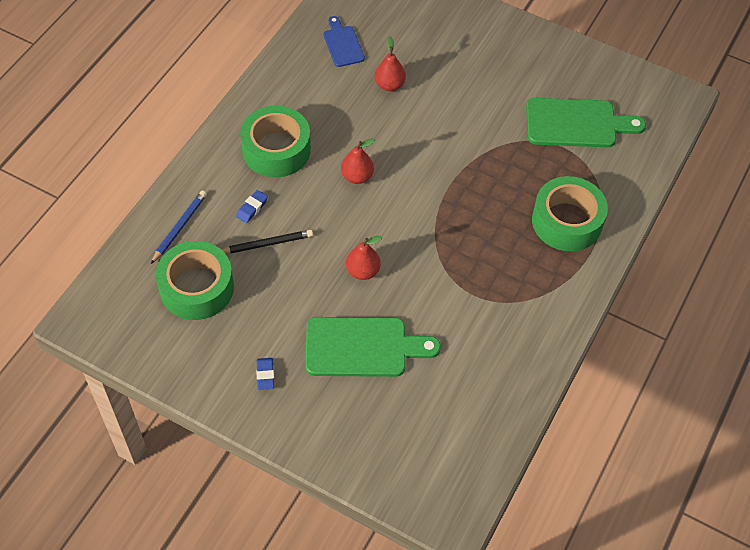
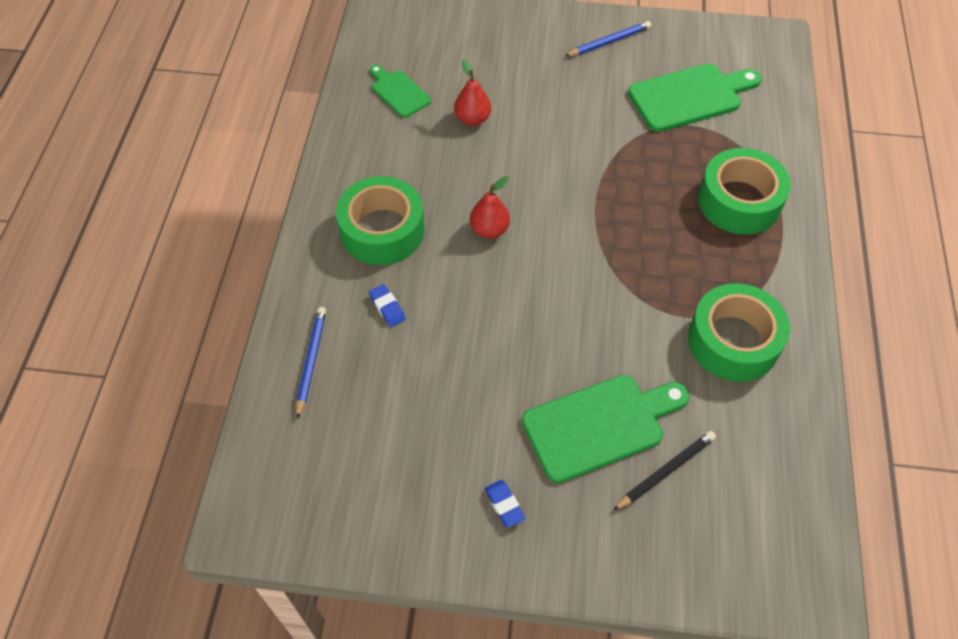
camera: 20 degrees left, 0 degrees up
green tape [156,241,234,320] -> green tape moved to [688,284,790,382]
black pencil [222,230,313,253] -> black pencil moved to [613,431,716,511]
blue eraser [236,190,268,223] -> blue eraser turned 45 degrees counterclockwise [369,284,406,327]
blue cutting board [323,16,365,67] -> green cutting board [370,65,431,118]
red pear [346,236,382,280] -> none
none -> blue pencil [565,21,651,56]

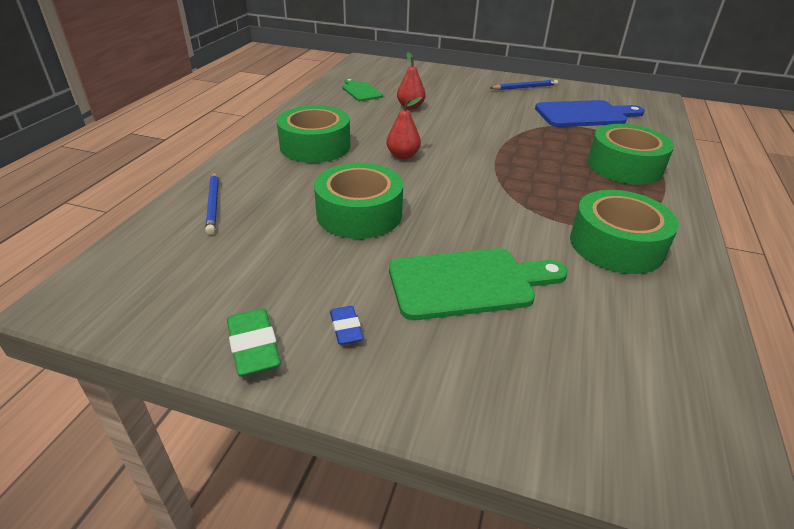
camera: 10 degrees right, 20 degrees down
blue pencil [296,307,326,419] -> blue pencil turned 150 degrees clockwise [205,172,219,235]
blue eraser [369,284,406,327] -> none
black pencil [613,431,716,511] -> none
green cutting board [628,64,762,132] -> blue cutting board [535,100,645,127]
none -> green eraser [227,308,281,377]
none -> green tape [314,163,403,239]

